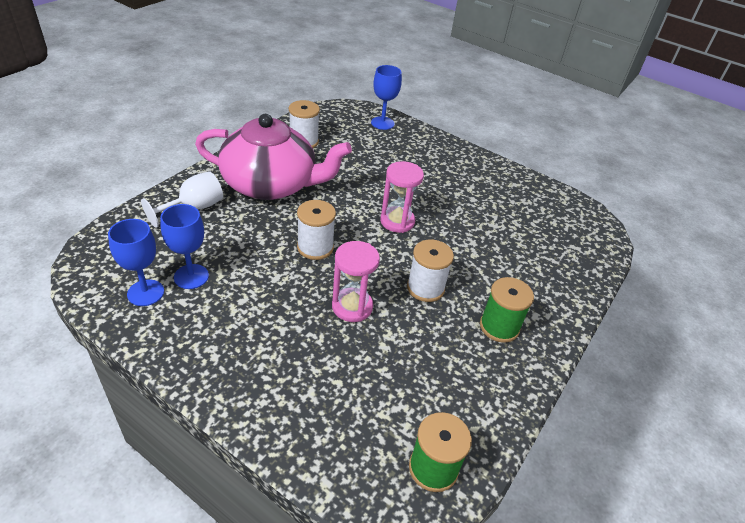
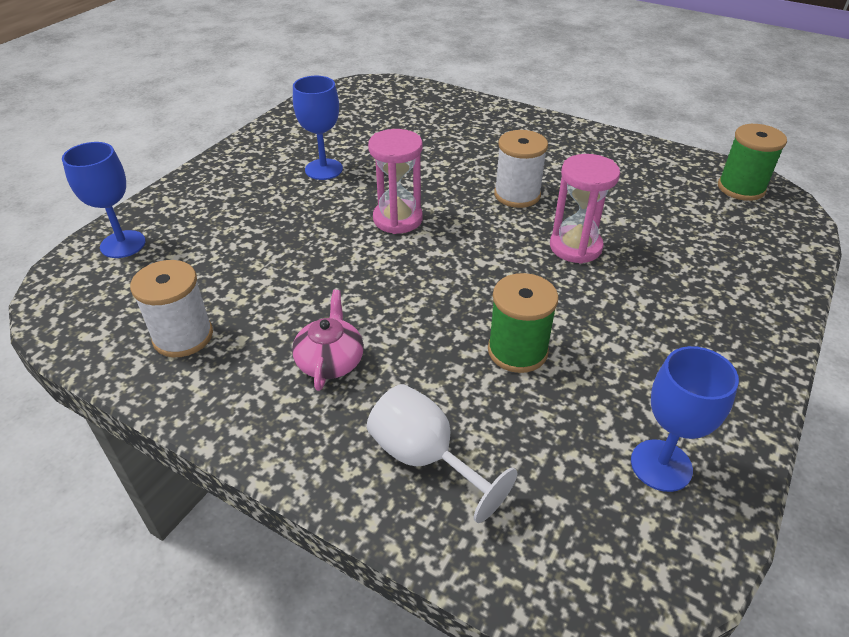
camera: 90 degrees left, 0 degrees up
blue goblet [160,204,209,289] -> blue goblet moved to [293,76,343,180]
pink teapot [195,114,352,200] -> pink teapot [292,290,364,391], size x0.40
white spool [297,200,336,260] -> none
green spool [480,277,534,343] -> green spool moved to [488,273,559,373]

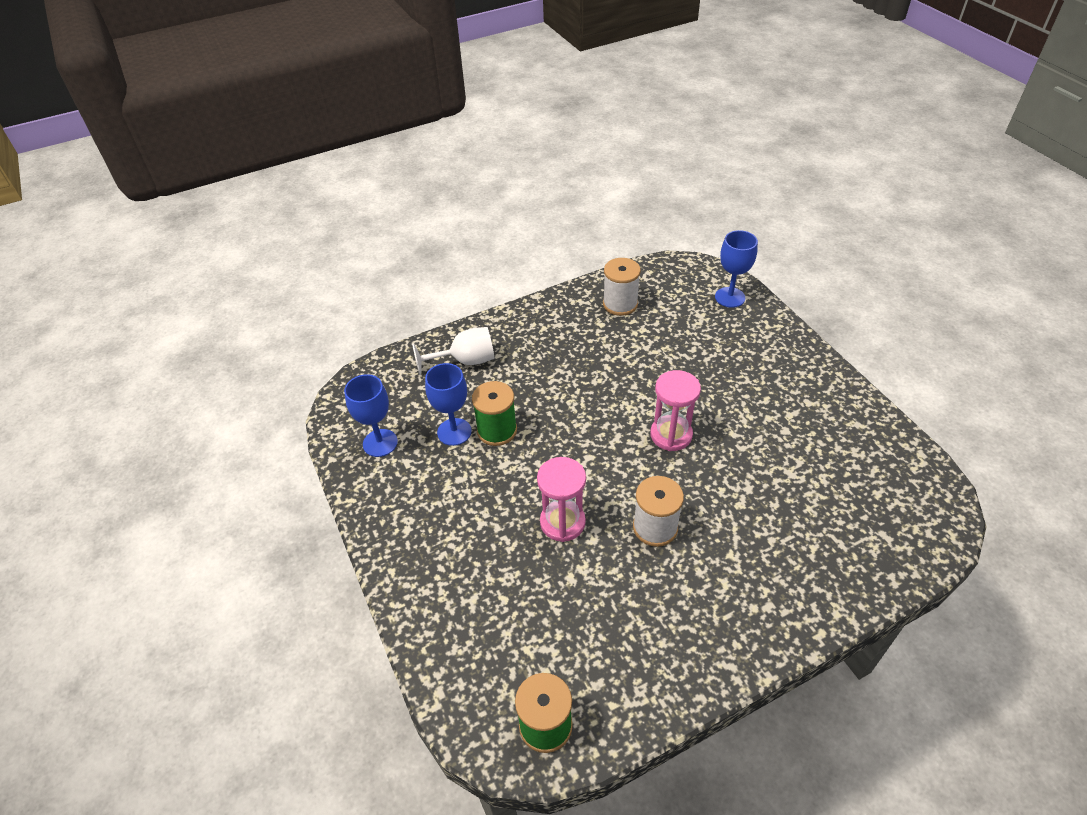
camera: 125 degrees right, 5 degrees up
pink teapot [292,290,364,391] -> none
blue goblet [293,76,343,180] -> blue goblet moved to [425,363,472,446]

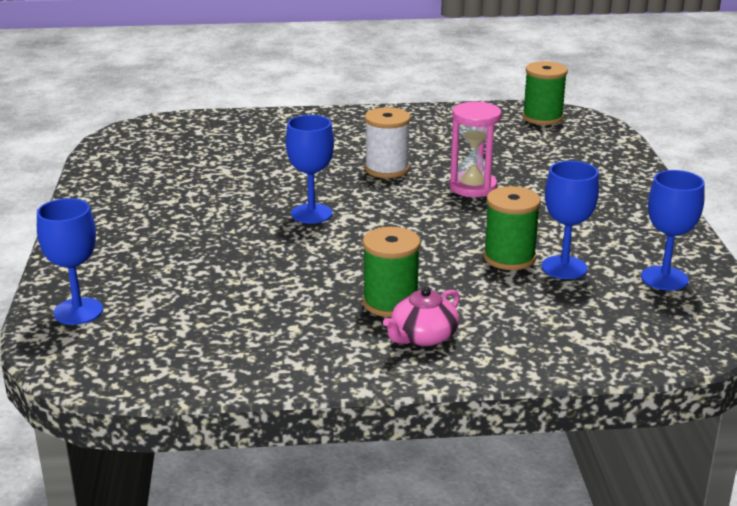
camera: 160 degrees left, 20 degrees down
white goblet [412,327,494,375] -> none
white spool [603,258,641,316] -> none
pink hourglass [650,370,701,451] -> blue goblet [286,115,334,224]
none -> green spool [363,227,421,317]
none -> pink teapot [383,287,460,346]

